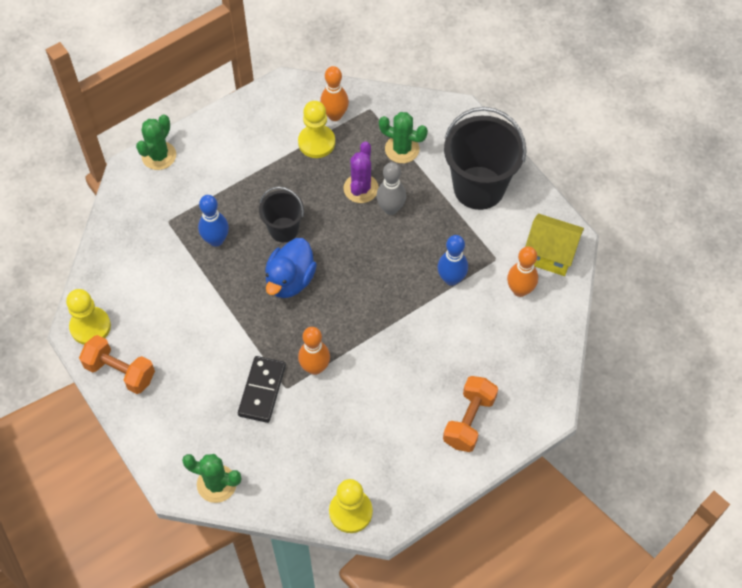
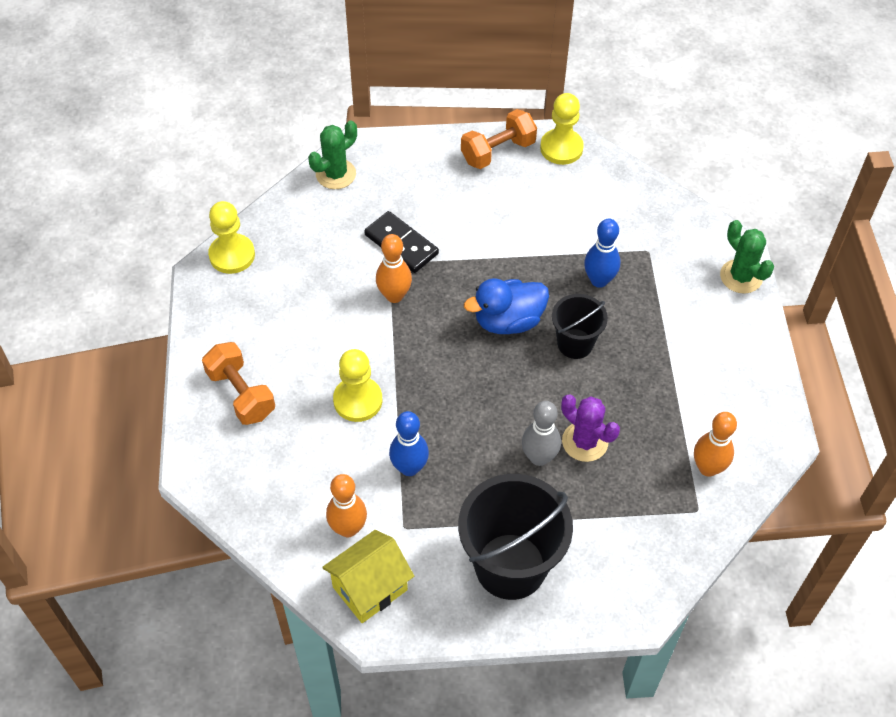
camera: 120 degrees right, 5 degrees down
blue duck [265,238,317,298] -> blue duck turned 75 degrees counterclockwise [464,278,549,334]
yellow pawn [298,101,335,158] -> yellow pawn moved to [333,349,382,422]
green cactus [379,112,428,163] -> none

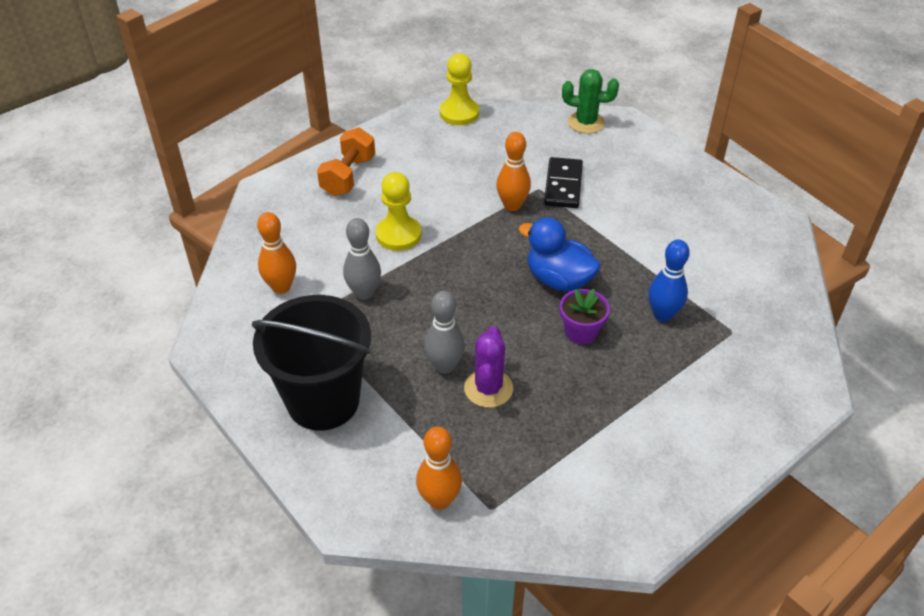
camera: 55 degrees right, 10 degrees down
yellow house [322,530,414,623] -> none
blue bowling pin [389,411,429,476] -> grey bowling pin [343,218,381,300]
orange dumbbell [461,109,537,169] -> none
yellow pawn [540,93,584,165] -> none
black bucket [552,294,608,359] -> purple flower pot [560,289,610,344]
orange bowling pin [694,412,737,477] -> orange bowling pin moved to [416,427,462,510]
green cactus [720,220,774,294] -> none

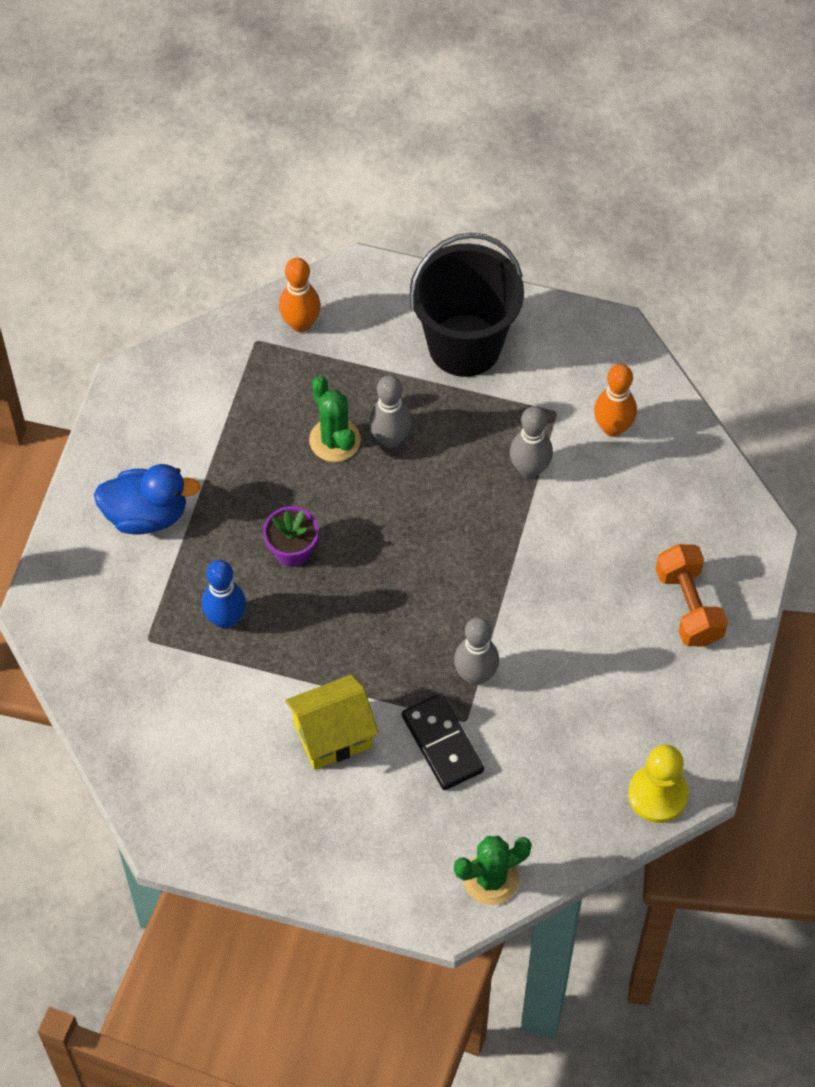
camera: 145 degrees right, 15 degrees up
yellow pawn [376,172,421,251] -> none
purple cactus [464,326,513,408] -> green cactus [309,376,361,462]
orange bowling pin [496,132,531,211] -> grey bowling pin [454,617,499,685]
blue duck [519,217,601,292] -> blue duck moved to [94,464,201,535]
none -> yellow house [285,675,379,770]

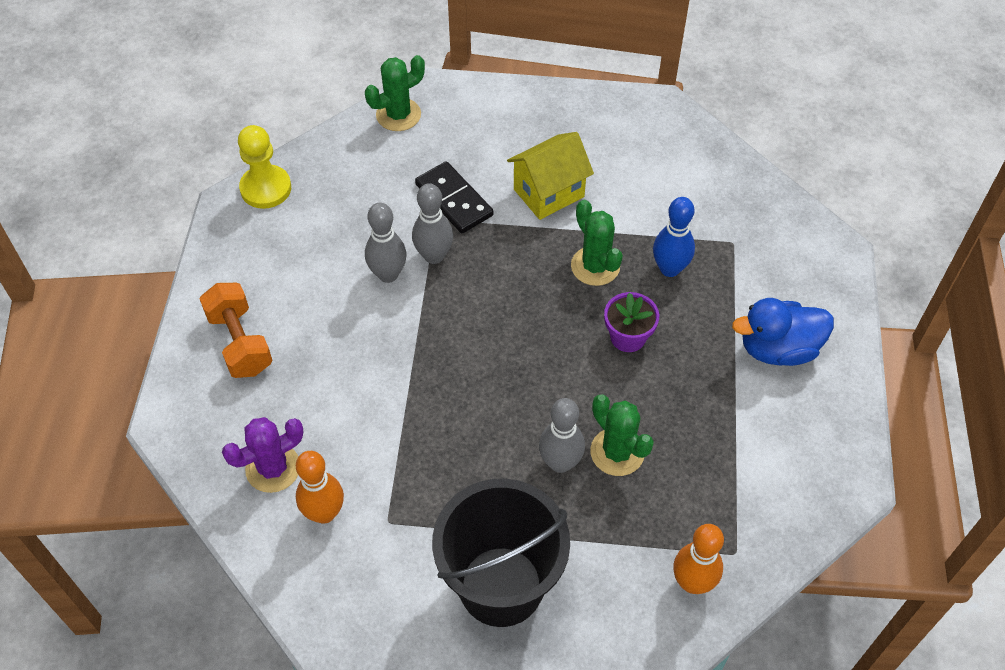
camera: 170 degrees right, 5 degrees down
grey bowling pin [510,406,553,478] -> grey bowling pin moved to [365,203,407,283]
none -> purple cactus [222,417,303,493]
none -> green cactus [571,200,623,286]

